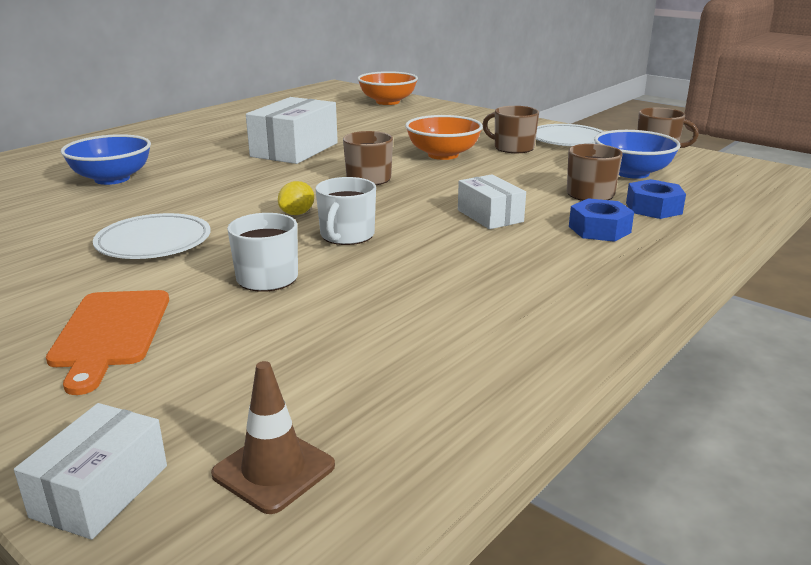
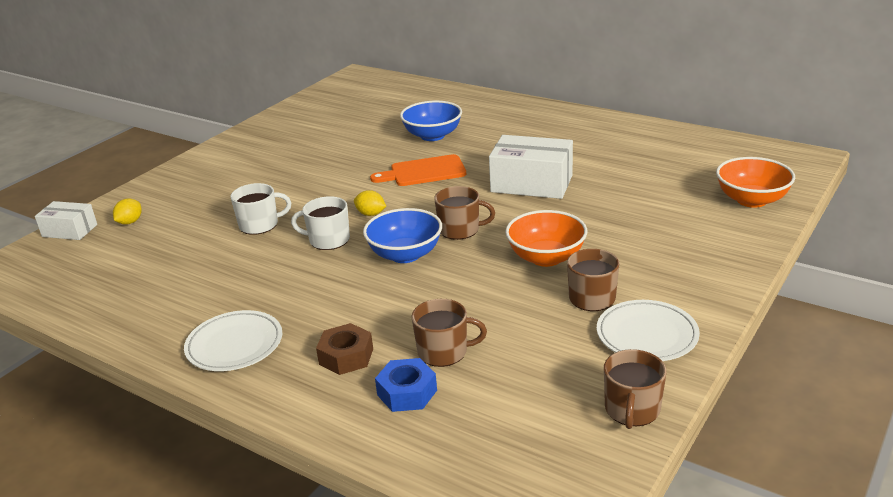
camera: 85 degrees right, 5 degrees up
orange cutting board [46,290,169,395] -> orange cutting board moved to [370,154,466,186]
white plate [93,213,211,259] -> white plate moved to [184,310,282,371]
brown traffic cone [211,361,335,514] -> none
white box [458,174,526,229] -> none
blue nut [569,198,634,242] -> brown nut [316,323,373,375]
blue bowl [594,130,681,179] -> blue bowl moved to [363,208,442,263]
none -> yellow lemon [113,199,142,225]

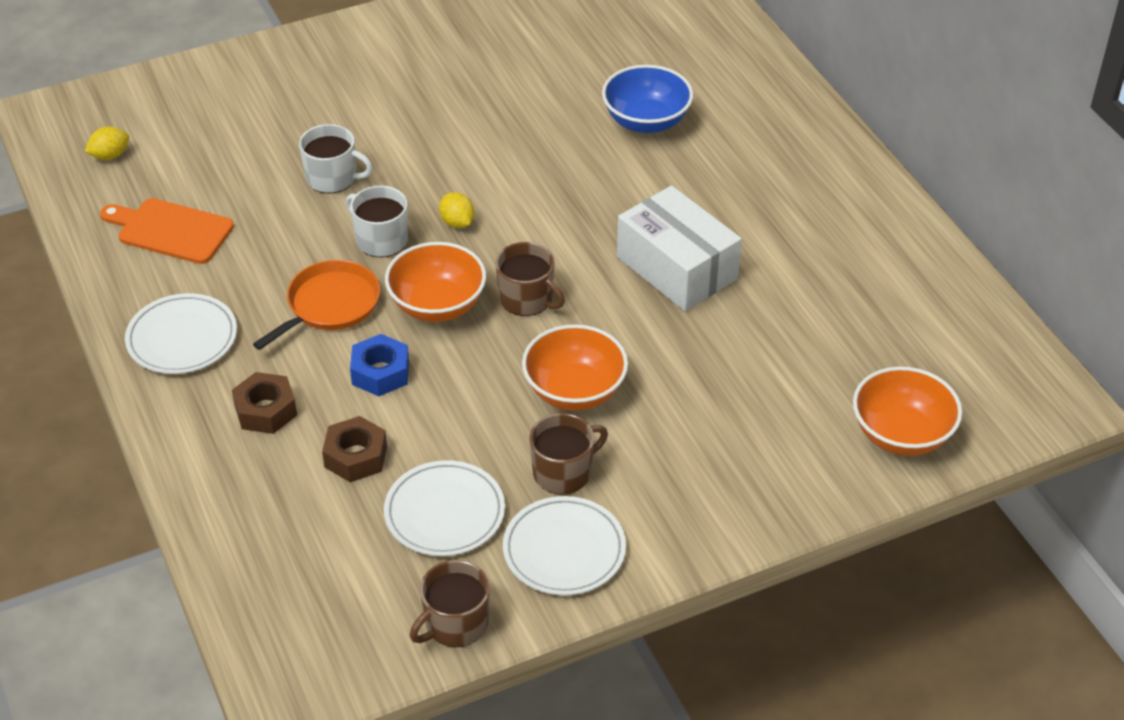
camera: 30 degrees right, 15 degrees up
white box [35,201,97,240] -> none
yellow lemon [113,199,142,225] -> yellow lemon moved to [85,127,129,160]
blue bowl [363,208,442,263] -> orange bowl [385,242,486,322]
orange cutting board [370,154,466,186] -> orange cutting board moved to [100,198,234,264]
blue nut [375,358,437,412] -> blue nut moved to [350,334,409,396]
brown mug [412,299,487,367] -> brown nut [322,416,387,482]
none -> orange pan [253,260,380,350]
none -> white plate [384,460,505,556]

